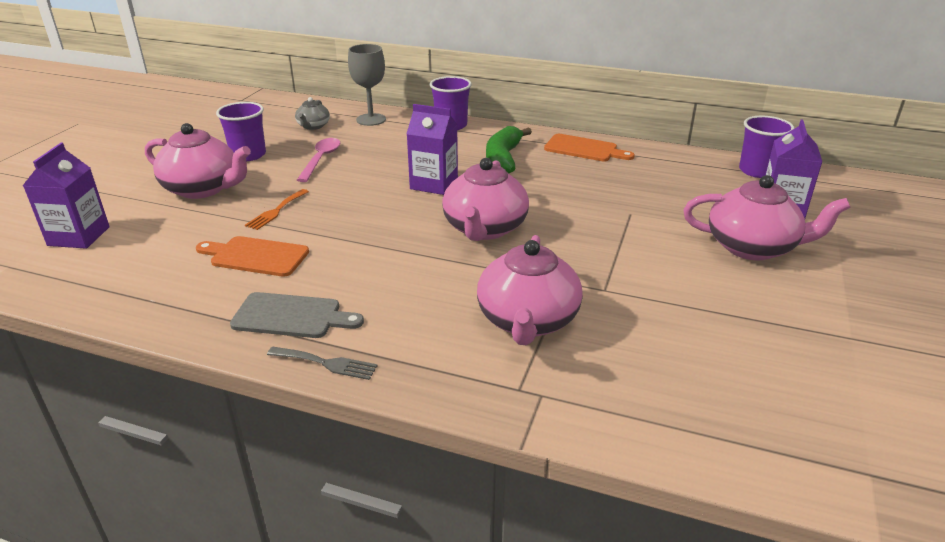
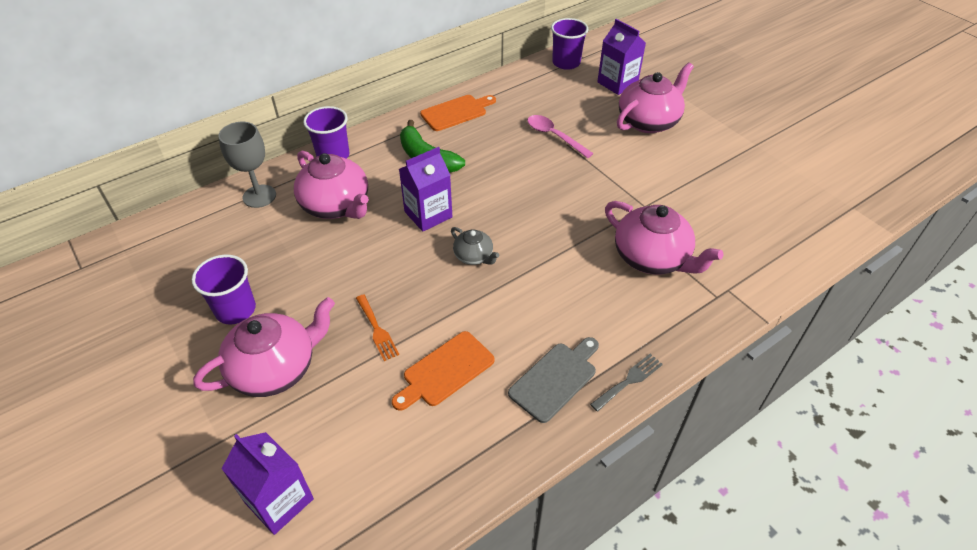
camera: 55 degrees left, 15 degrees up
grey teapot [295,97,330,130] -> grey teapot moved to [451,227,500,265]
pink spoon [297,138,340,182] -> pink spoon moved to [527,115,594,158]
pink teapot [442,158,529,241] -> pink teapot moved to [294,151,369,219]

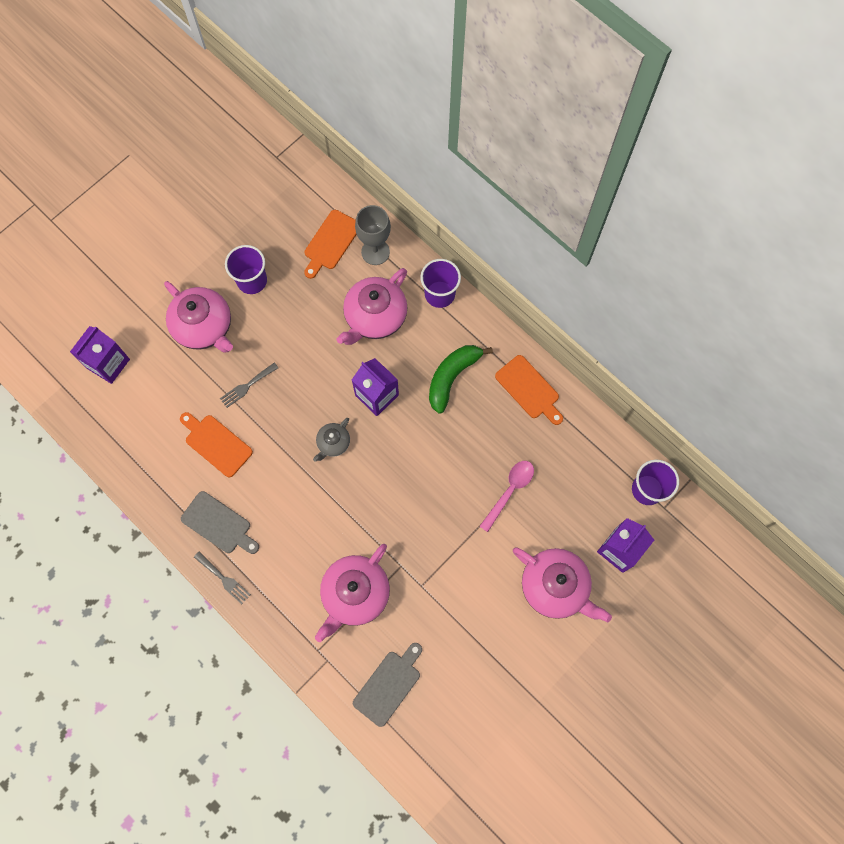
camera: 80 degrees right, 25 degrees up
orange fork [356,294,399,361] -> grey fork [220,363,278,408]
none -> orange cutting board [304,210,357,279]
none -> grey cutting board [353,643,422,727]

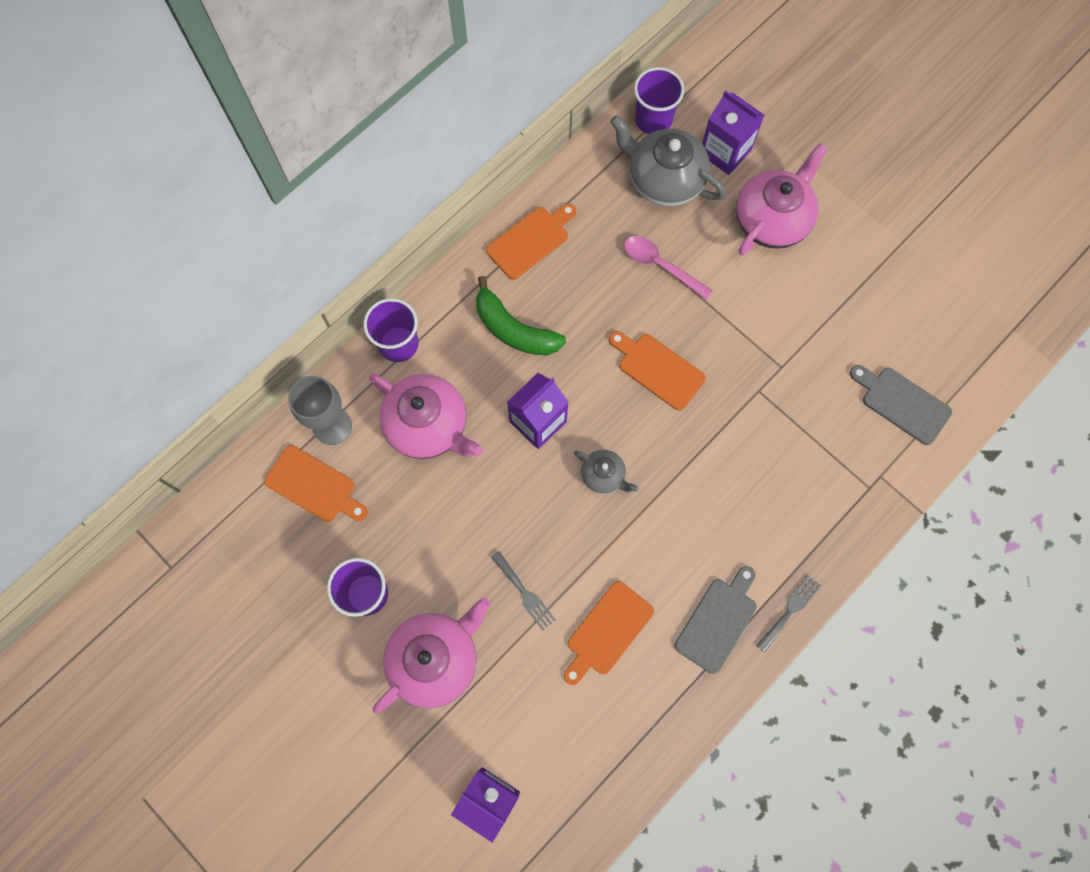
camera: 90 degrees left, 0 degrees up
pink teapot [315,544,390,642] -> none
none -> orange cutting board [609,331,706,411]
none -> grey teapot [610,115,726,206]

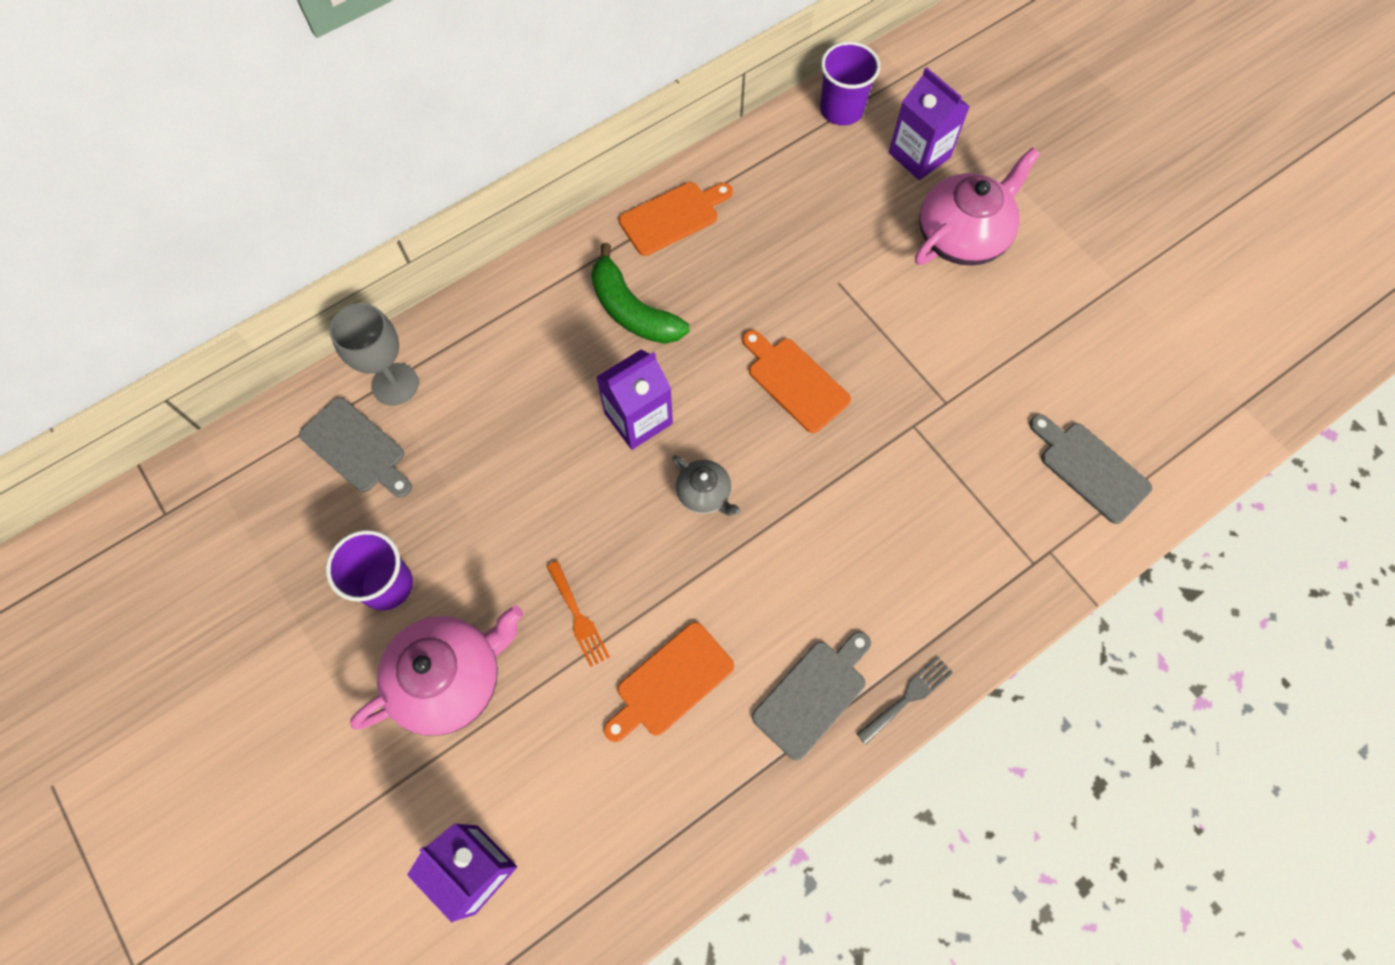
camera: 10 degrees right, 5 degrees down
orange cutting board [264,445,368,522] -> grey cutting board [299,397,412,497]
purple cup [363,298,419,362] -> none
pink teapot [369,373,483,459] -> none
grey fork [491,551,556,631] -> orange fork [546,561,610,667]
grey teapot [610,115,726,206] -> none
pink spoon [624,236,713,300] -> none

